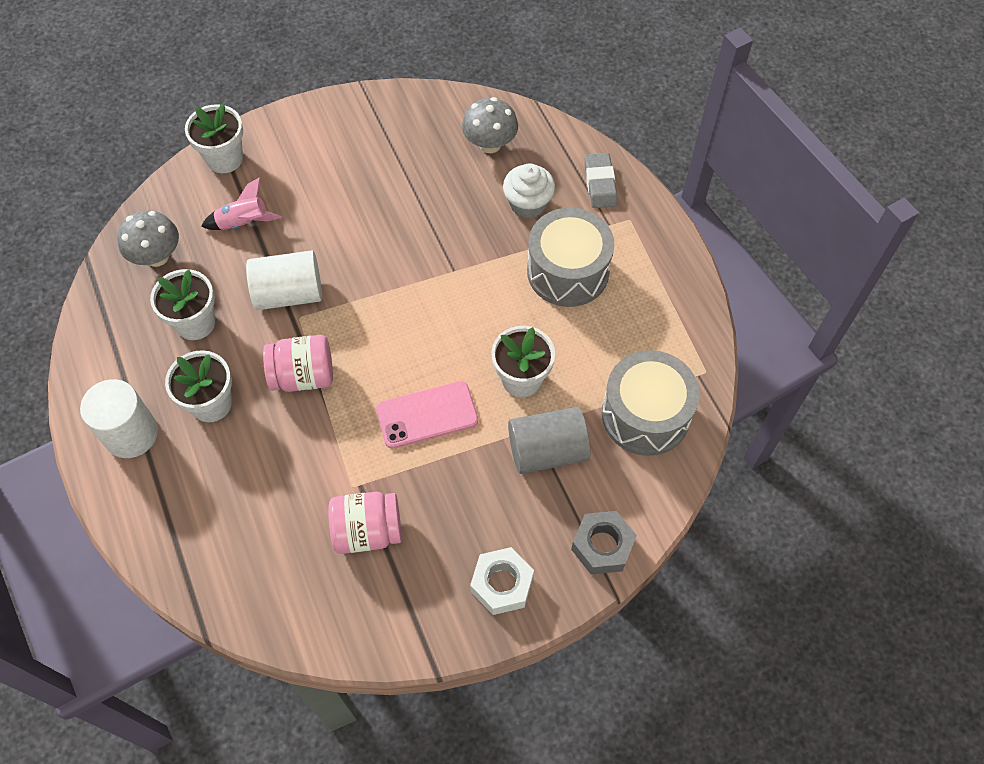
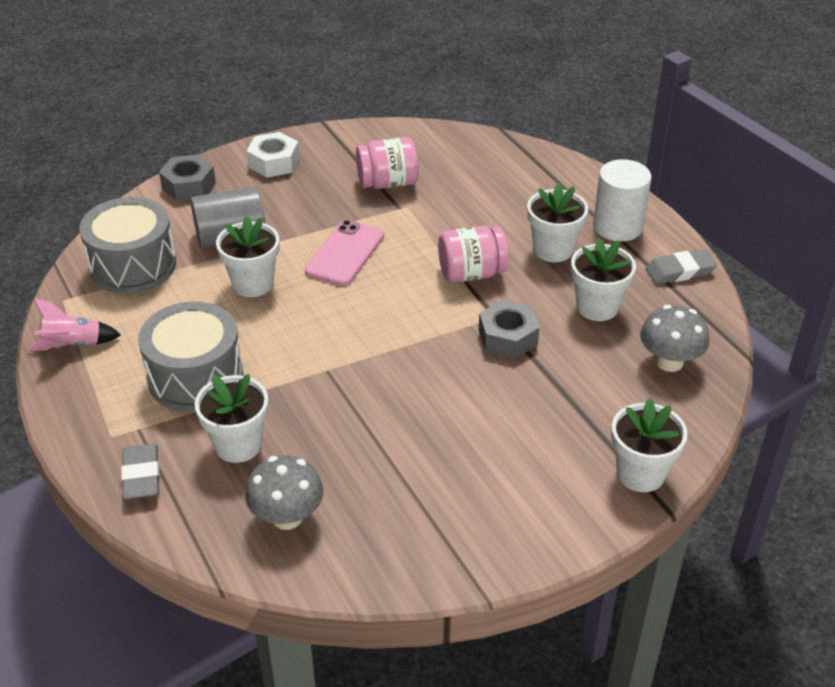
camera: 175 degrees right, 20 degrees down
pink rocket [201,177,281,230] -> pink rocket moved to [28,298,121,351]
white cylinder [246,250,322,310] -> grey nut [479,300,540,359]
pink phone [376,381,478,449] -> pink phone turned 45 degrees counterclockwise [305,220,384,286]
white cupcake [503,163,555,219] -> white flower pot [195,374,268,463]
none -> grey eraser [646,249,717,284]

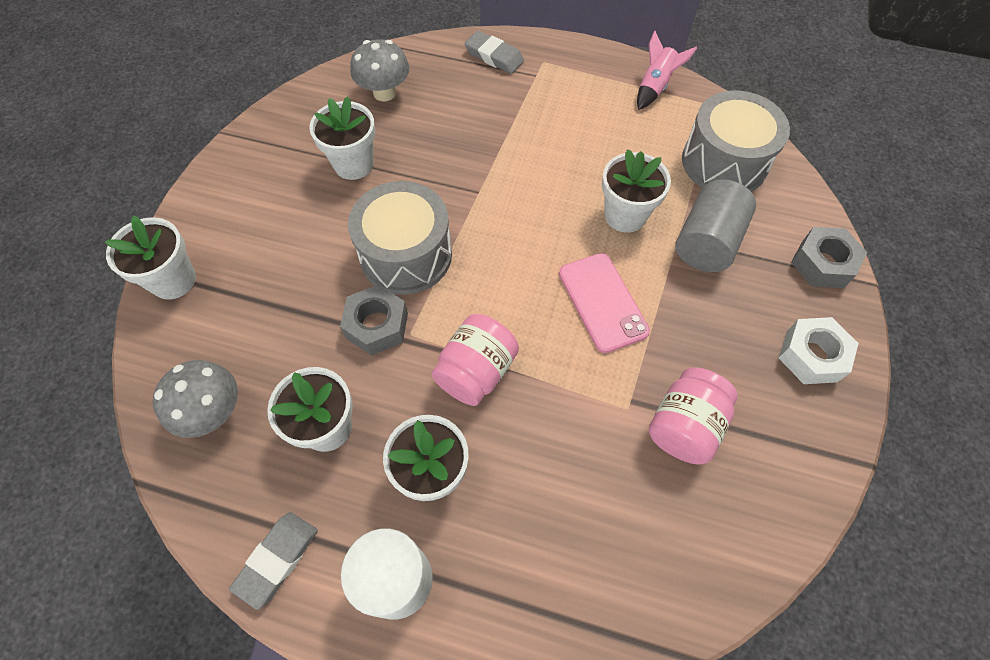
camera: 135 degrees right, 20 degrees up
grey drum [138,302,243,411] -> grey drum moved to [348,181,452,295]
white flower pot [195,374,268,463] -> white flower pot moved to [309,97,375,180]

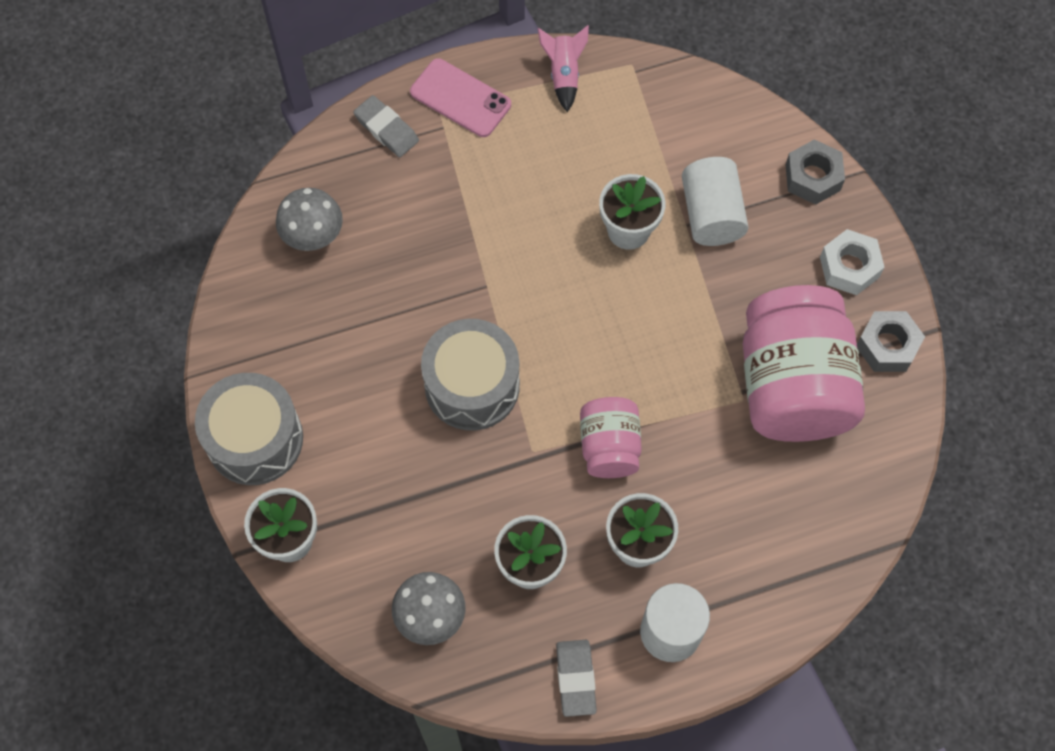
camera: 35 degrees left, 5 degrees up
white flower pot [309,97,375,180] -> none
grey nut [340,284,408,356] -> grey nut moved to [857,311,925,372]
grey eraser [464,31,524,74] -> grey eraser turned 45 degrees clockwise [353,95,419,157]
pink phone [559,253,650,353] -> pink phone moved to [410,58,511,137]
pink jar [649,367,738,464] -> pink jar [743,285,865,442], size x1.90
grey cylinder [675,179,756,272] -> white cylinder [682,157,749,246]
grey drum [682,91,790,192] -> grey drum moved to [195,373,303,485]

